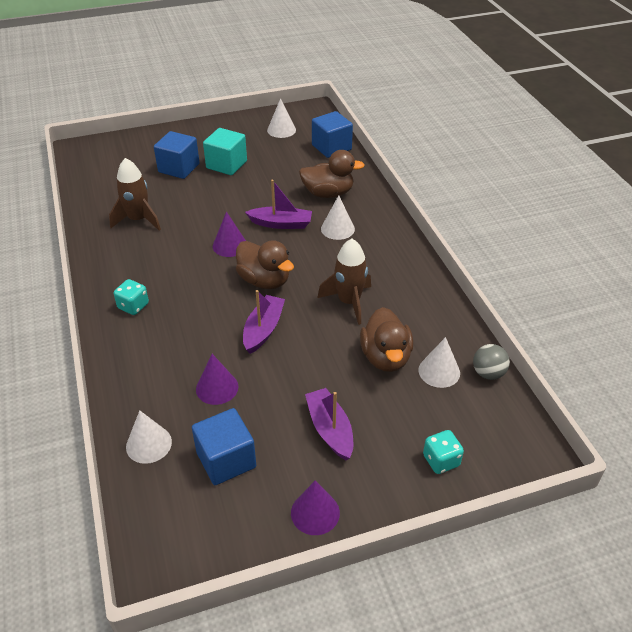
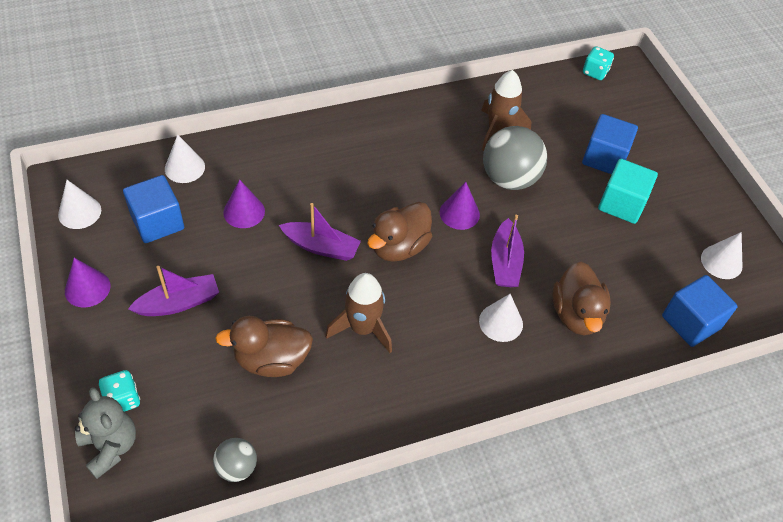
camera: 85 degrees right, 10 degrees up
turquoise dice [114,279,149,315] -> turquoise dice moved to [583,46,614,80]
white cone [418,337,460,388] -> white cone moved to [58,180,101,229]
none -> grey teddy bear [75,387,136,479]
none -> grey ball [483,126,547,190]

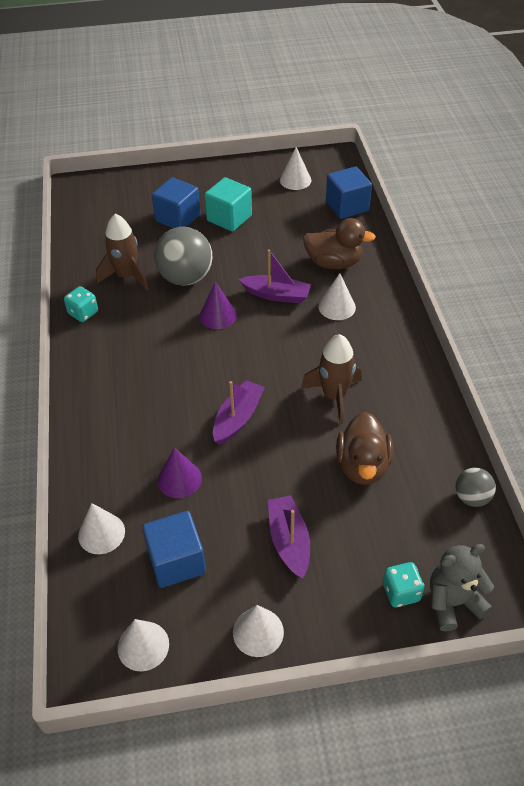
camera: 75 degrees left, 5 degrees down
purple cone [65,258,110,308] -> white cone [233,605,284,657]
brown duck [367,202,432,262] -> none
turquoise dice [583,46,614,80] -> turquoise dice moved to [64,286,98,322]

